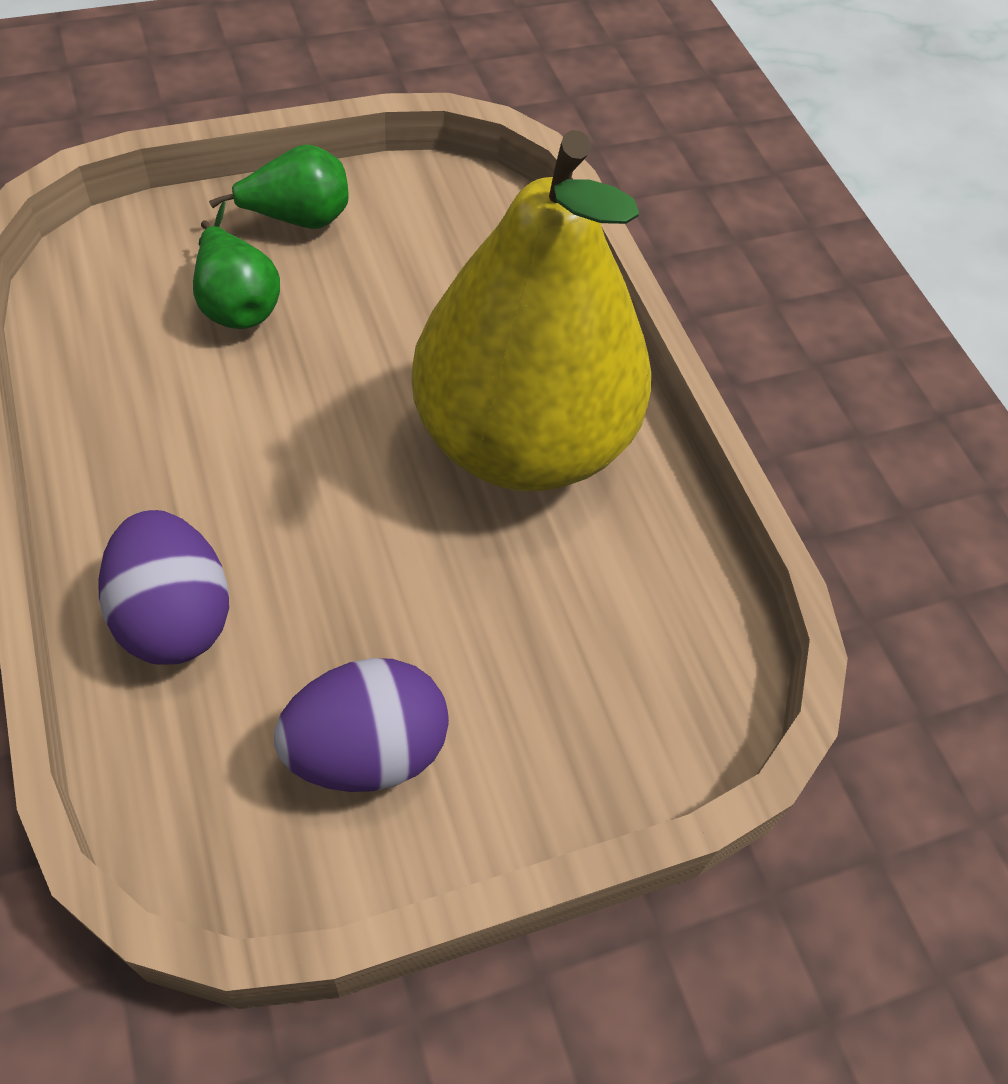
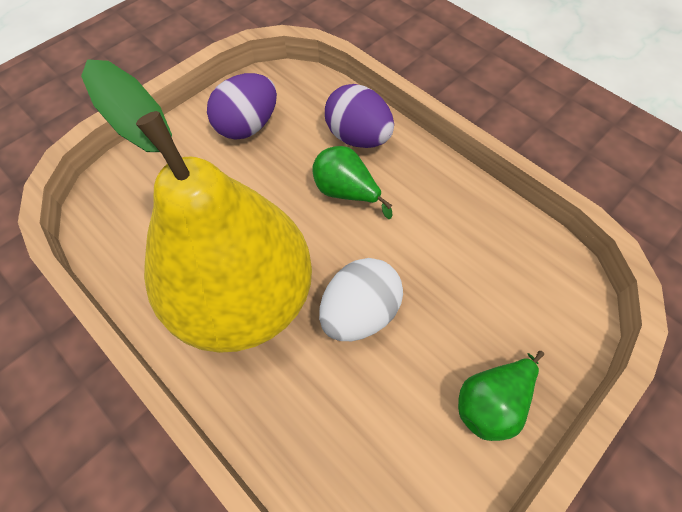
camera: 160 degrees right, 5 degrees up
green pear [193,220,280,329] -> green pear moved to [312,146,393,219]
none -> white egg [319,258,403,341]

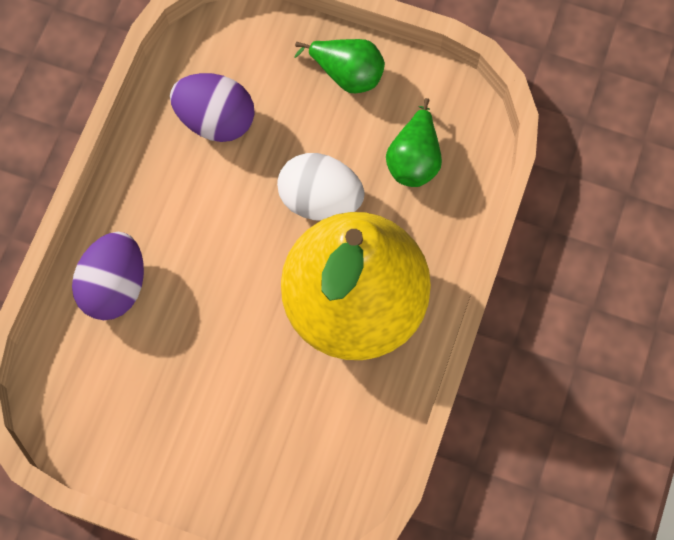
camera: 115 degrees left, 10 degrees up
purple egg [207,73,277,139] -> purple egg moved to [170,73,255,142]
green pear [312,146,393,219] -> green pear moved to [386,98,442,187]

